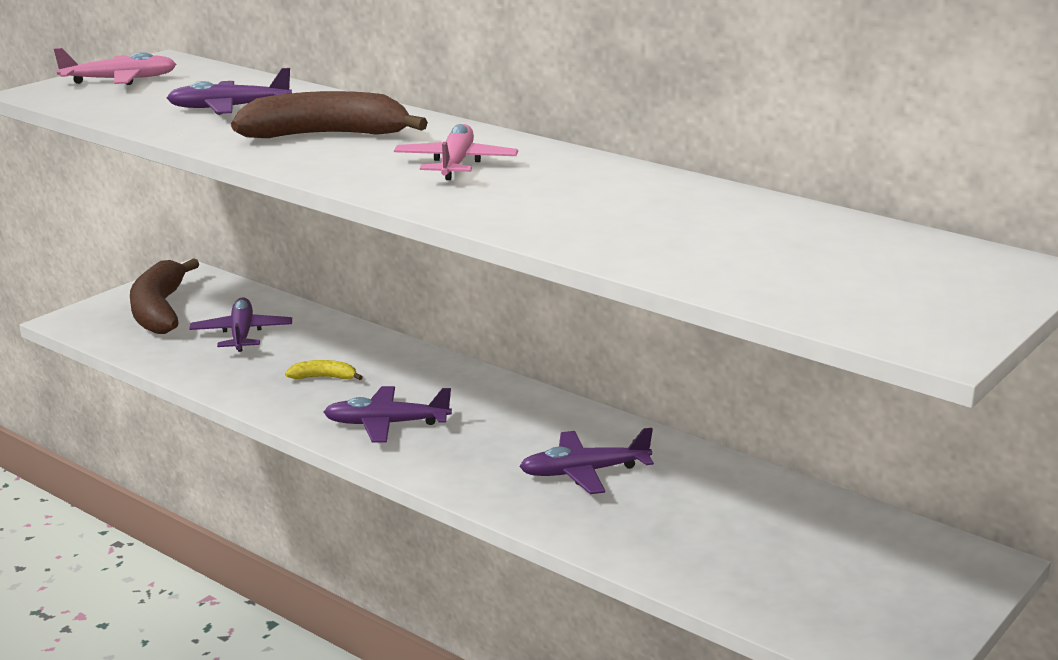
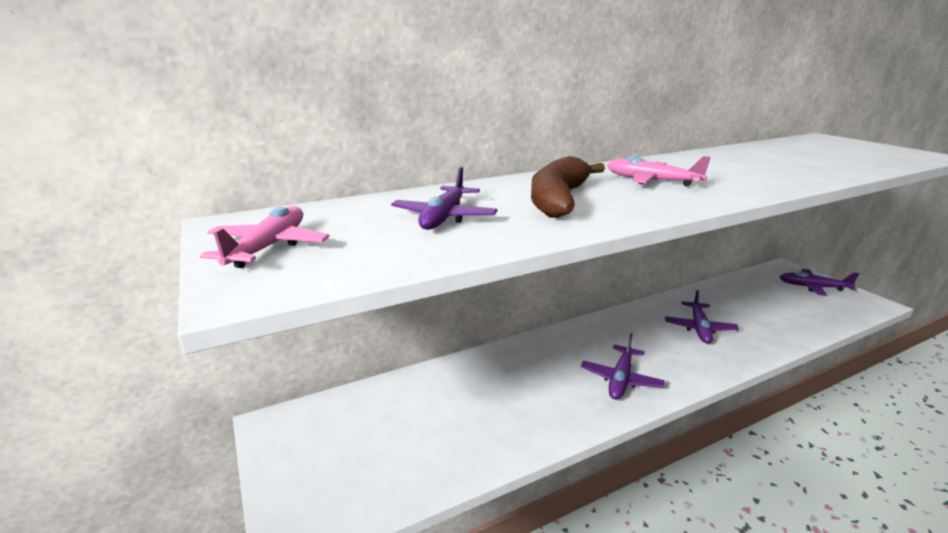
camera: 65 degrees left, 0 degrees up
brown banana [130,258,199,334] -> none
purple plane [189,297,292,352] -> purple plane moved to [780,269,859,296]
yellow banana [285,360,363,380] -> none

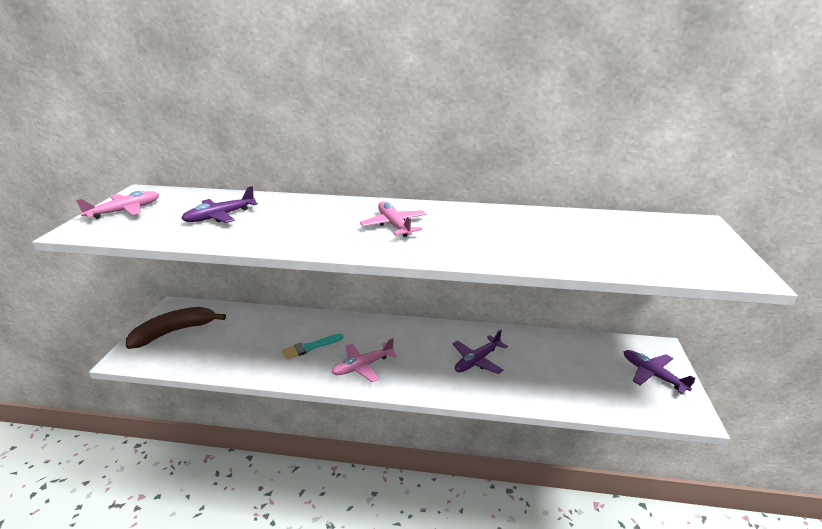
camera: 35 degrees right, 5 degrees up
brown banana [531,156,605,218] -> brown banana moved to [126,307,226,349]
purple plane [581,333,665,400] -> pink plane [331,338,397,382]
none -> turquoise brush [282,334,343,359]

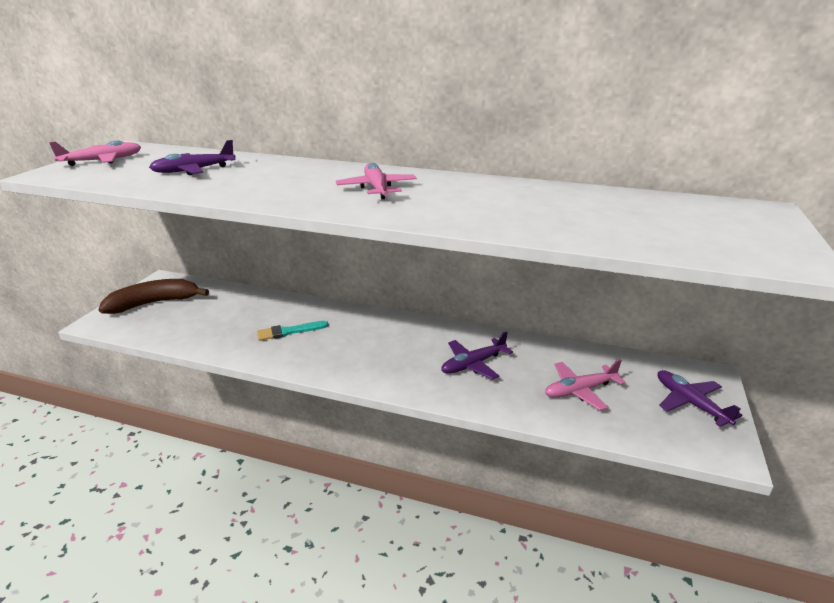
camera: 10 degrees right, 0 degrees up
pink plane [331,338,397,382] -> pink plane moved to [545,359,626,410]

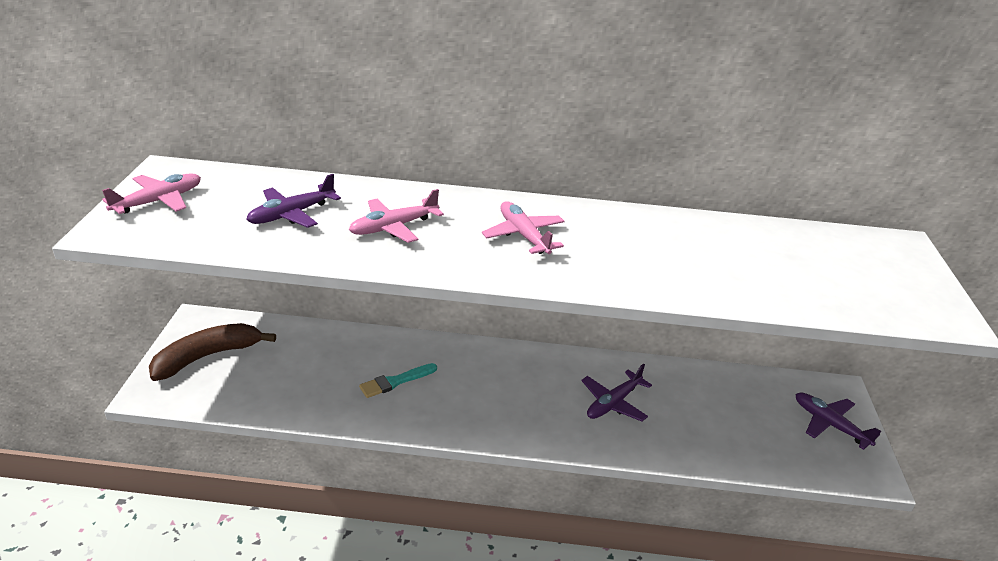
camera: 15 degrees left, 5 degrees up
pink plane [545,359,626,410] -> pink plane moved to [349,189,444,243]

